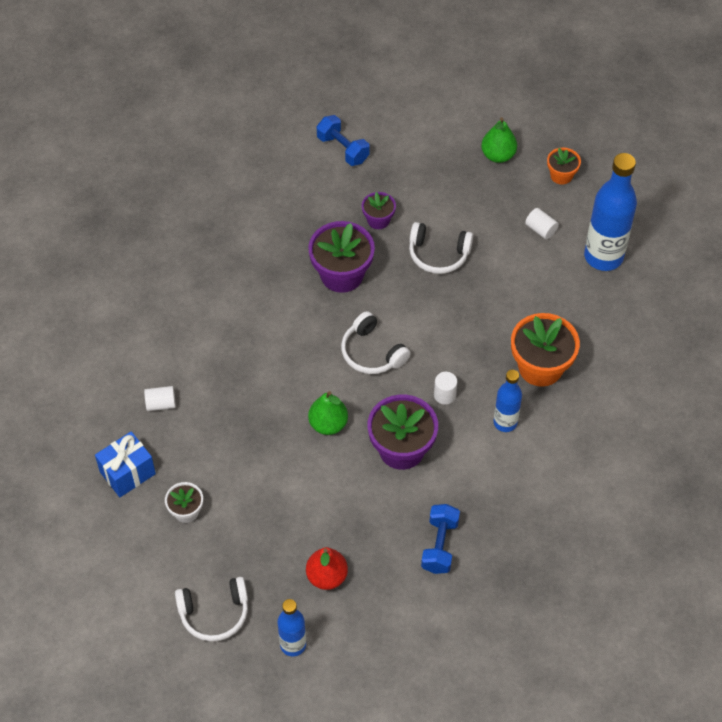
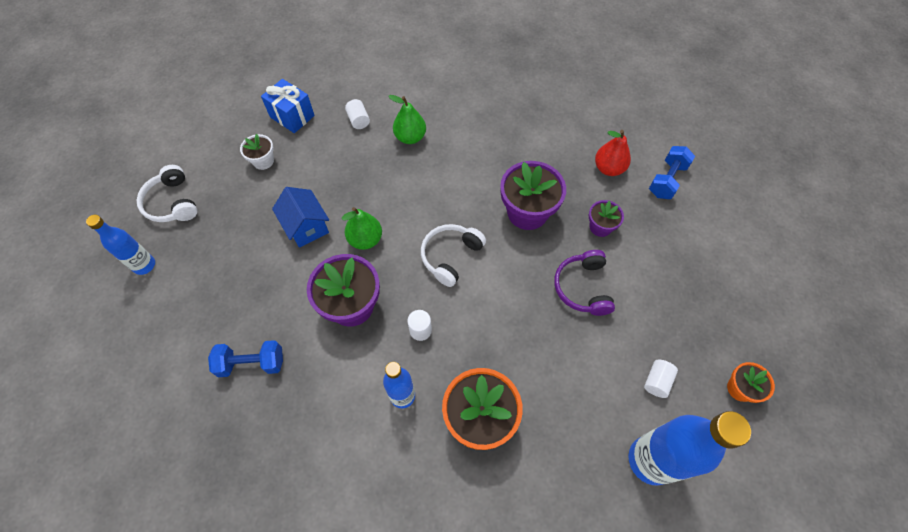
camera: 75 degrees right, 5 degrees up
red pear [306,547,348,590] -> red pear moved to [595,130,631,176]
white headphones [409,222,473,274] -> purple headphones [554,250,615,316]
green pear [481,117,517,163] -> green pear moved to [388,95,426,144]
none -> blue house [272,187,329,248]

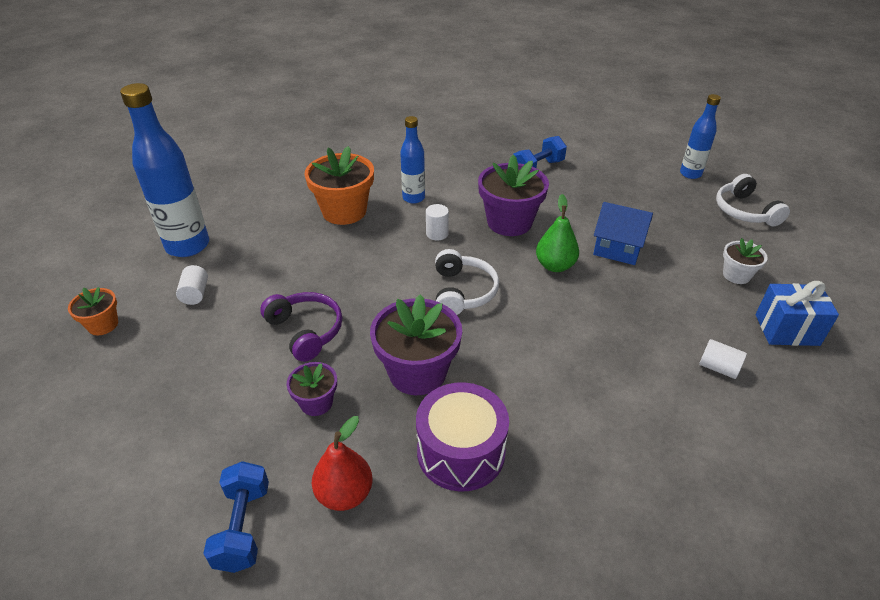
camera: 145 degrees right, 20 degrees down
white headphones [137,165,197,222] -> white headphones turned 135 degrees counterclockwise [716,174,790,226]
green pear [388,95,426,144] -> none
none -> purple drum [416,382,509,492]

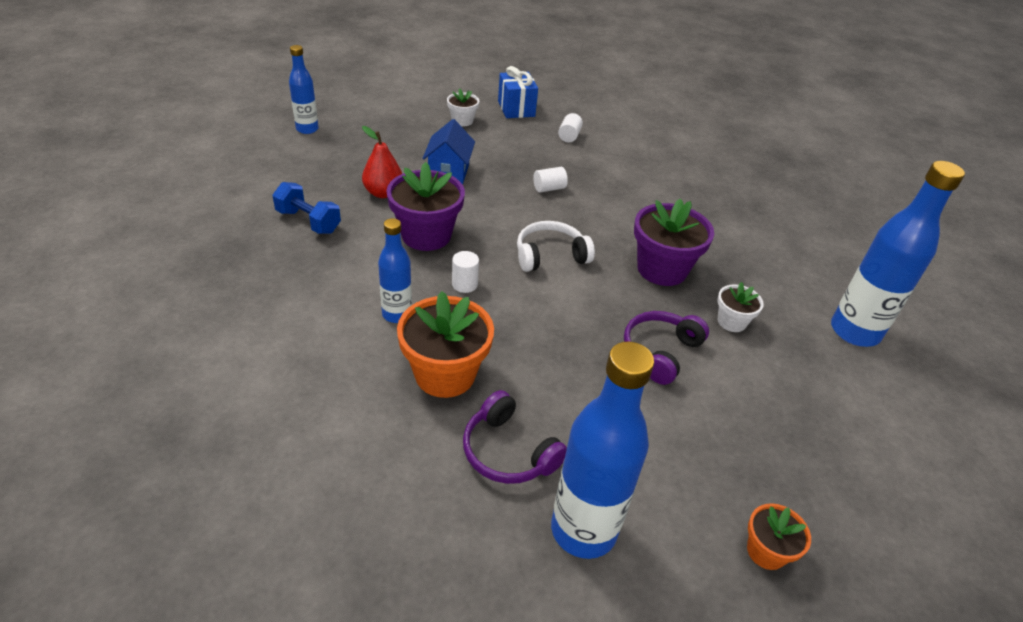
camera: 110 degrees left, 0 degrees up
white cylinder [176,265,208,305] -> white cylinder moved to [533,167,568,193]
blue dumbbell [203,461,269,573] -> blue bottle [831,161,965,347]
purple flower pot [287,362,337,416] -> white flower pot [717,282,764,332]
red pear [312,416,373,511] -> red pear moved to [362,126,402,198]
purple drum [416,382,509,492] -> none
green pear [536,194,579,272] -> none
white headphones [716,174,790,226] -> none
none -> purple headphones [463,390,567,484]

